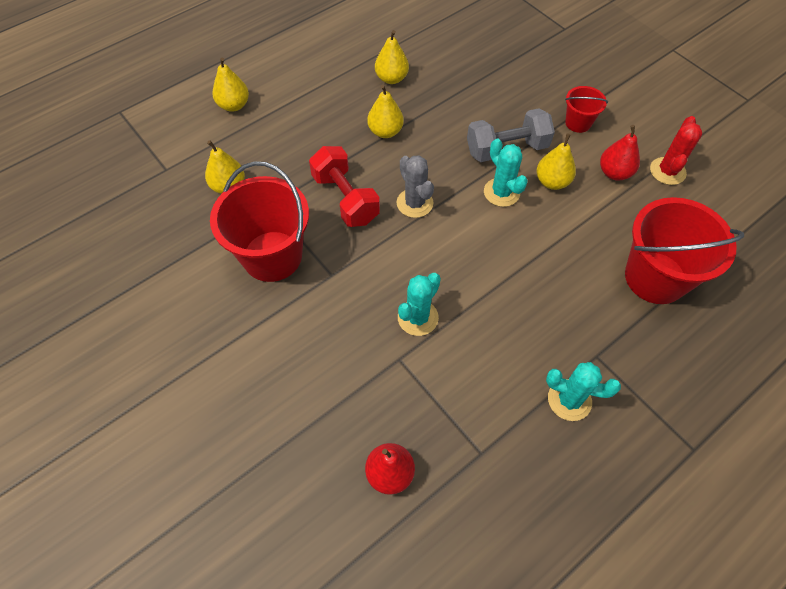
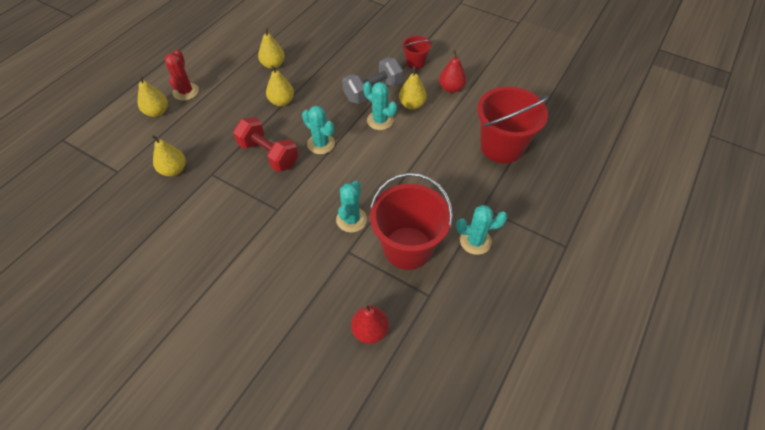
camera: 20 degrees left, 5 degrees down
red bucket [210,161,309,282] -> red bucket moved to [370,172,453,270]
grey cactus [397,155,434,218] -> turquoise cactus [302,105,335,154]
red cactus [650,116,702,185] -> red cactus moved to [165,49,199,101]

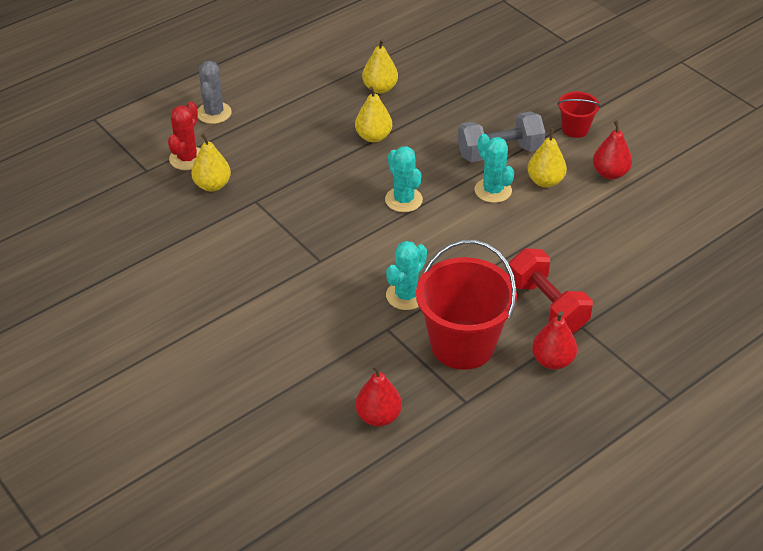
camera: 20 degrees right, 10 degrees down
yellow pear [138,75,168,117] -> grey cactus [198,61,232,124]
red cactus [165,49,199,101] -> red cactus moved to [168,101,200,170]
red dumbbell [233,117,298,172] -> red dumbbell moved to [508,248,593,333]
turquoise cactus [456,205,507,255] -> red pear [532,311,577,370]
red bucket [477,86,549,163] -> none

